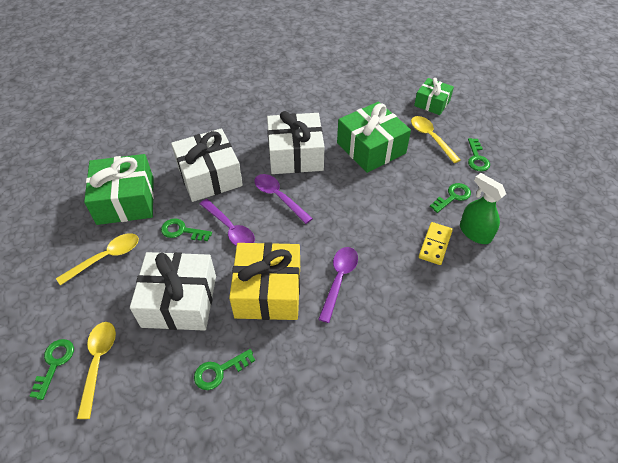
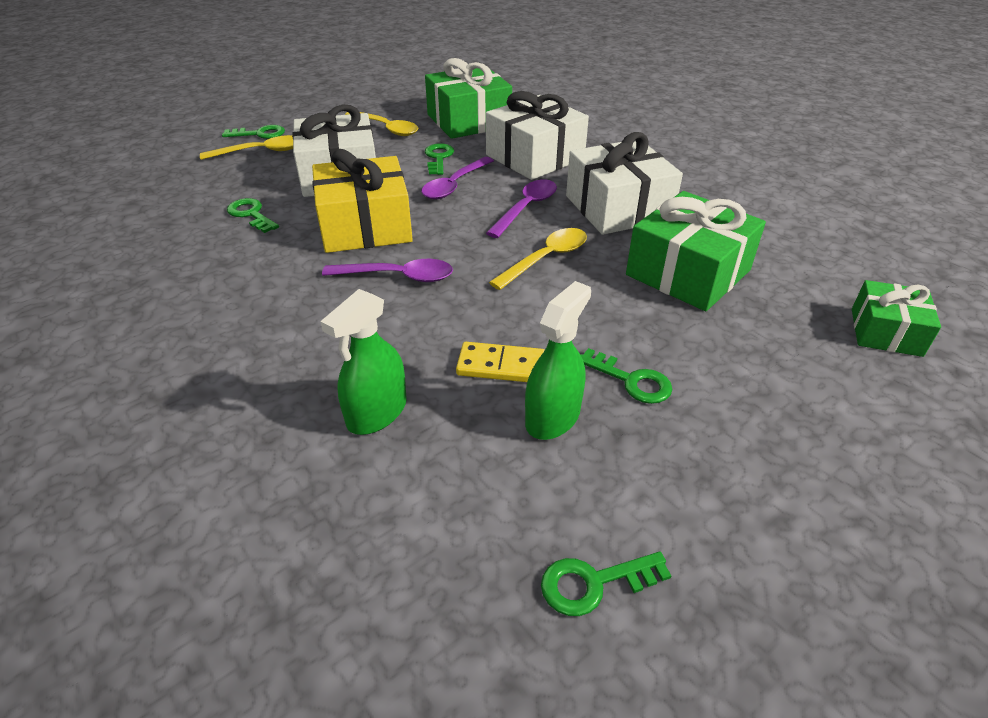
camera: 75 degrees right, 10 degrees down
yellow spoon [411,116,461,163] -> yellow spoon moved to [489,228,587,290]
green key [468,138,490,171] -> green key moved to [541,552,671,616]
none -> green spray bottle [320,289,407,435]

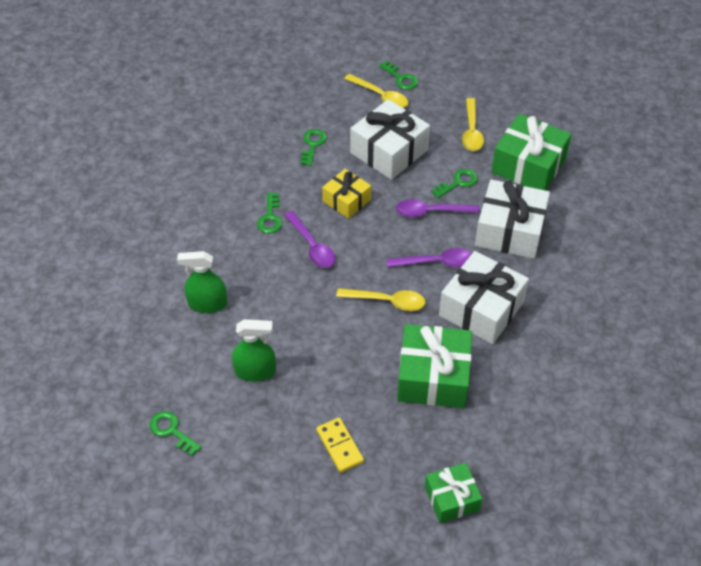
camera: 55 degrees right, 10 degrees up
yellow gift [312,149,413,253] -> yellow gift [322,169,371,219], size x0.59
yellow domino [456,342,545,382] -> yellow domino moved to [316,417,364,473]
green key [581,348,672,404] -> green key moved to [257,193,282,234]

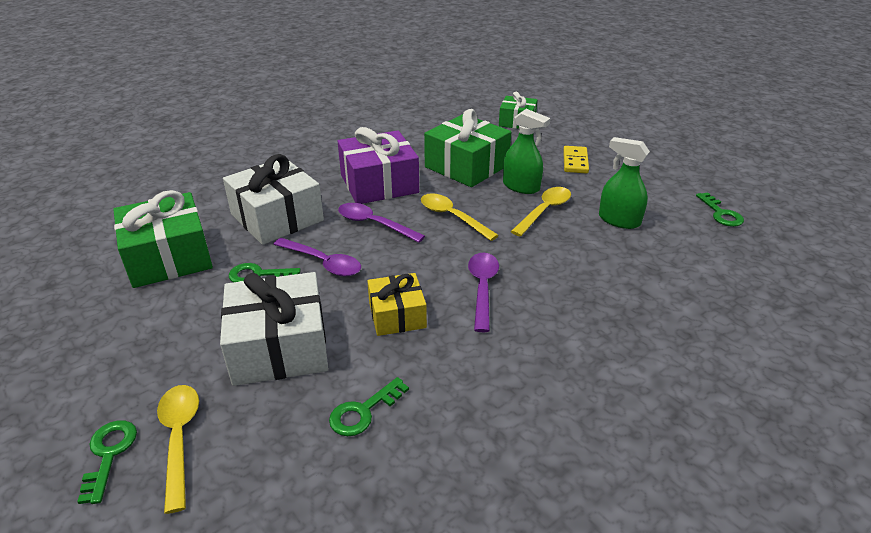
camera: 145 degrees left, 15 degrees down
green spray bottle [177,251,227,313] -> green spray bottle moved to [503,109,551,194]
green key [257,193,282,234] -> none
white gift [439,251,529,344] -> purple gift [338,127,419,204]
yellow spoon [462,98,484,151] -> yellow spoon moved to [511,187,571,237]

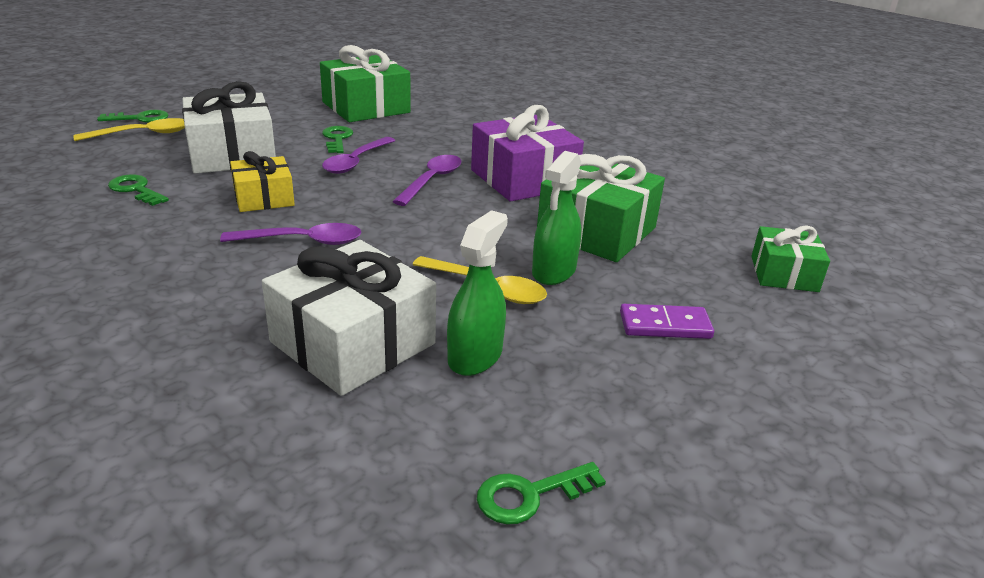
camera: 80 degrees right, 5 degrees down
white gift [223,154,324,245] -> white gift moved to [262,240,436,396]
yellow spoon [421,193,499,241] -> none
yellow domino [563,146,589,174] -> purple domino [620,304,714,339]

